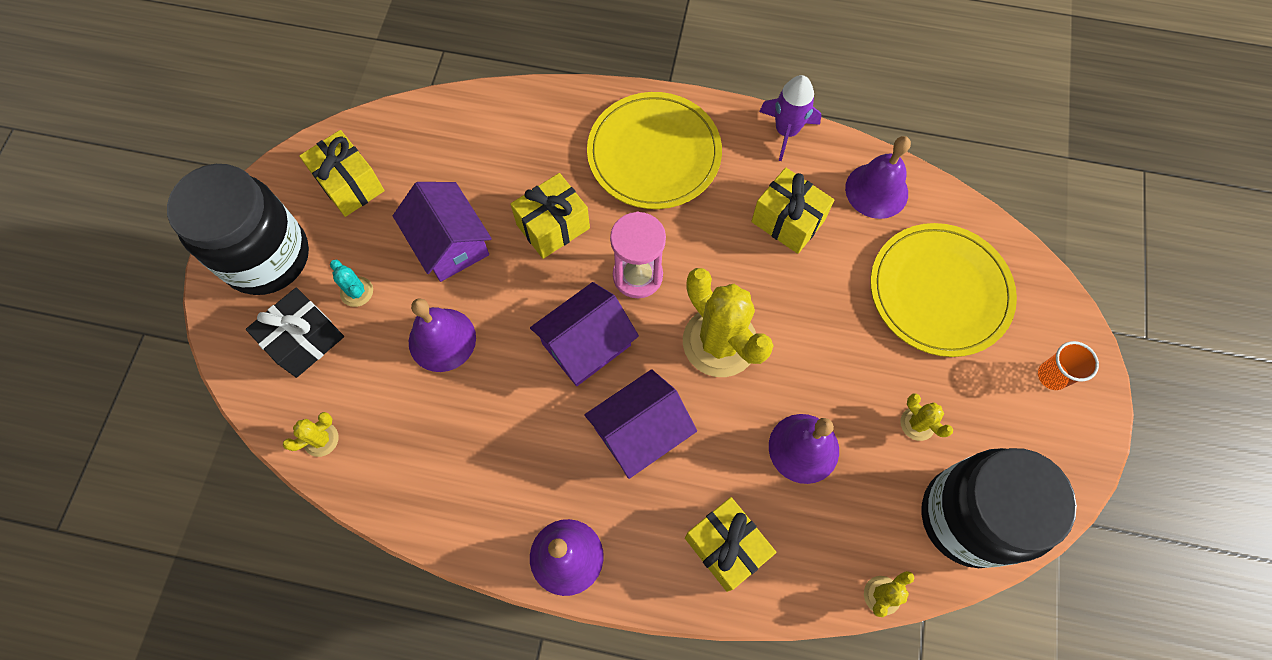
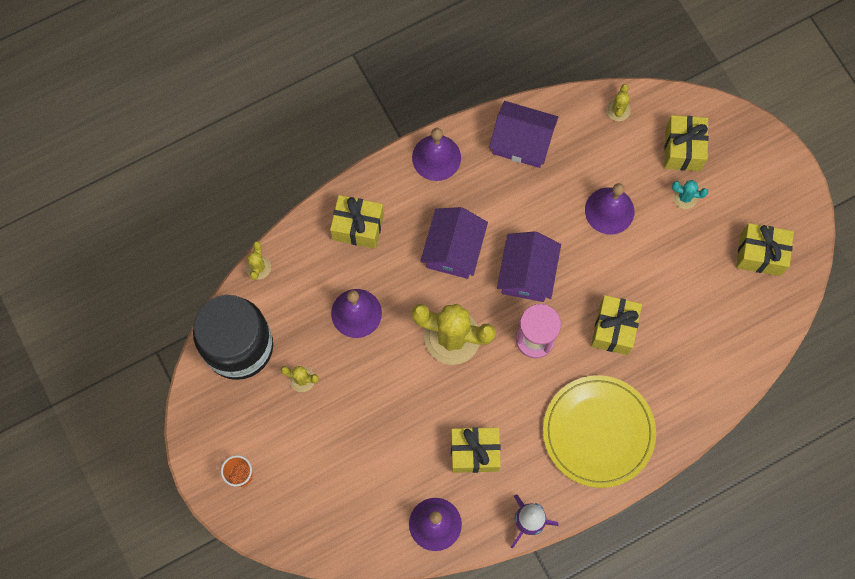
camera: 140 degrees right, 5 degrees up
black jar [167,164,309,295] -> none
black gift [246,288,344,378] -> yellow gift [664,115,709,171]
purple house [393,182,492,282] -> purple house moved to [489,101,558,168]
yellow plate [870,223,1017,357] -> none

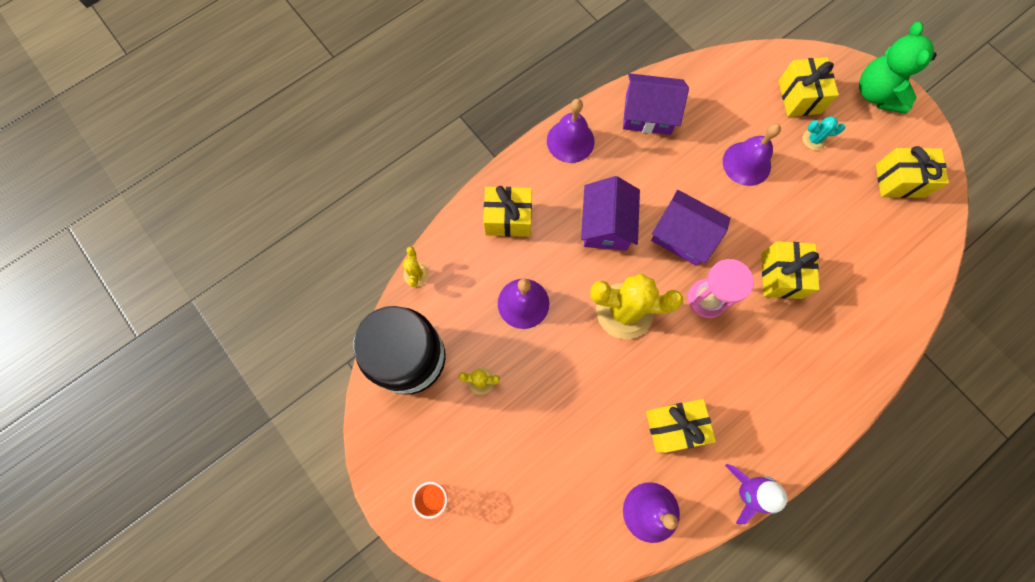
camera: 10 degrees left, 0 degrees up
purple house [497,231,561,302] -> purple house turned 60 degrees counterclockwise [651,190,730,266]
yellow plate [543,375,656,488] -> none
yellow cactus [606,84,631,121] -> none
none -> green teddy bear [859,22,937,114]

